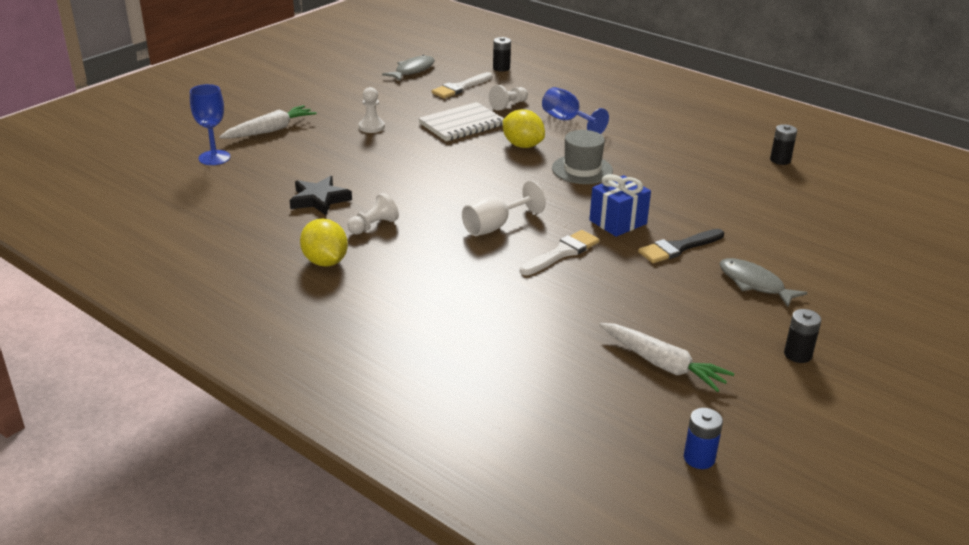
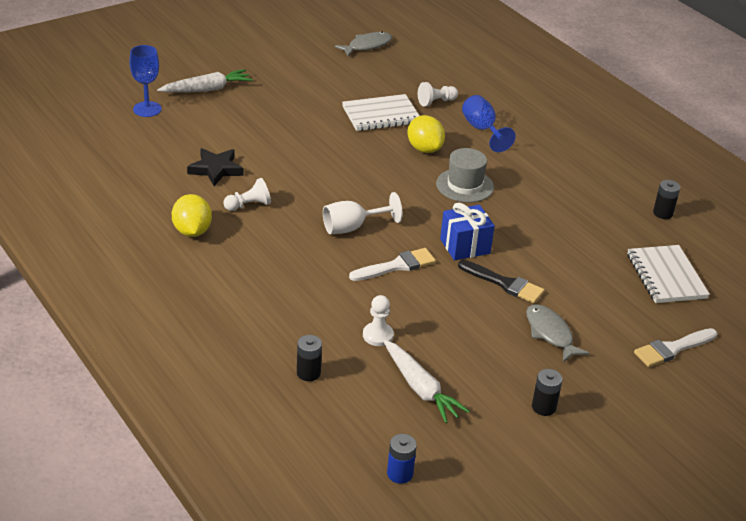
camera: 15 degrees right, 5 degrees up
white pawn [359,87,385,133] -> white pawn moved to [363,295,394,346]
white brush [432,72,493,98] -> white brush moved to [634,328,717,367]
black battery [493,37,511,72] -> black battery moved to [297,335,322,381]
black brush [638,229,724,263] -> black brush turned 135 degrees counterclockwise [458,260,544,303]
none -> white notebook [627,245,710,303]

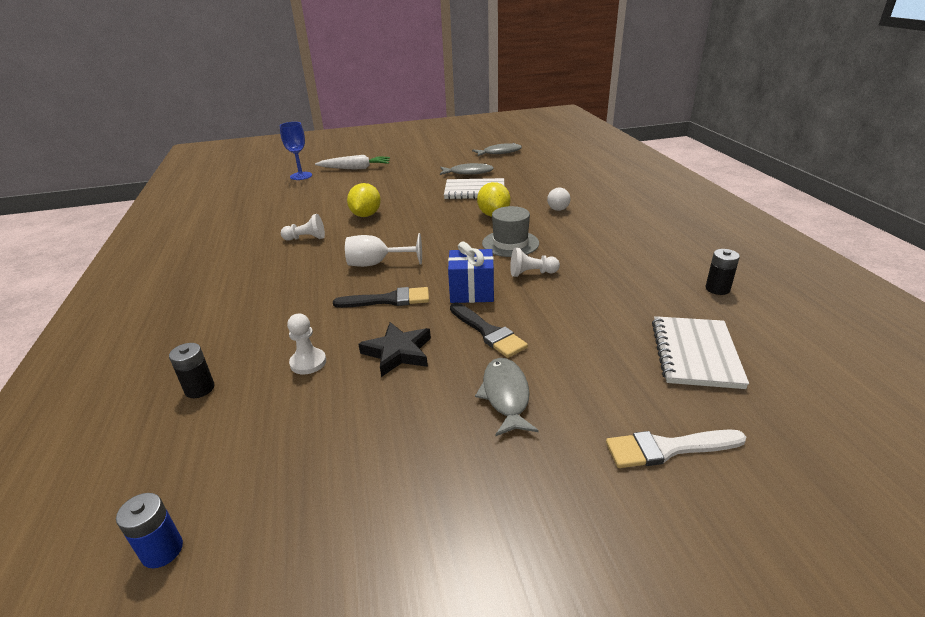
camera: 25 degrees right, 5 degrees down
yellow lemon [172,194,212,237] -> yellow lemon moved to [347,183,381,217]
black star [187,148,243,186] -> black star moved to [358,322,431,377]
white brush [349,248,436,281] -> black brush [333,287,429,308]
white carrot [383,340,470,423] -> none
white pawn [418,82,458,107] -> white pawn moved to [510,248,560,277]
blue goblet [462,95,516,152] -> white light bulb [547,187,571,211]
black battery [532,369,562,416] -> none
none -> grey fish [440,163,494,175]

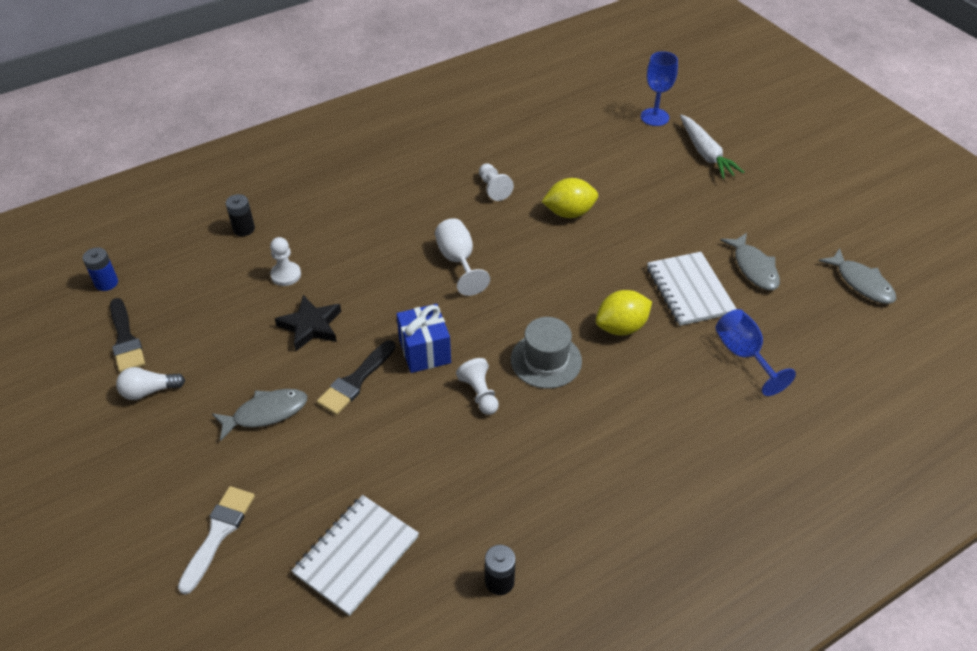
camera: 70 degrees right, 15 degrees up
black brush [333,287,429,308] -> black brush moved to [110,298,145,373]
white light bulb [547,187,571,211] -> white light bulb moved to [116,367,185,400]
white brush [606,429,746,468] -> white brush turned 45 degrees clockwise [178,486,255,595]
white notebook [652,316,749,389] -> white notebook turned 45 degrees counterclockwise [291,495,419,616]
none -> blue goblet [715,309,796,396]

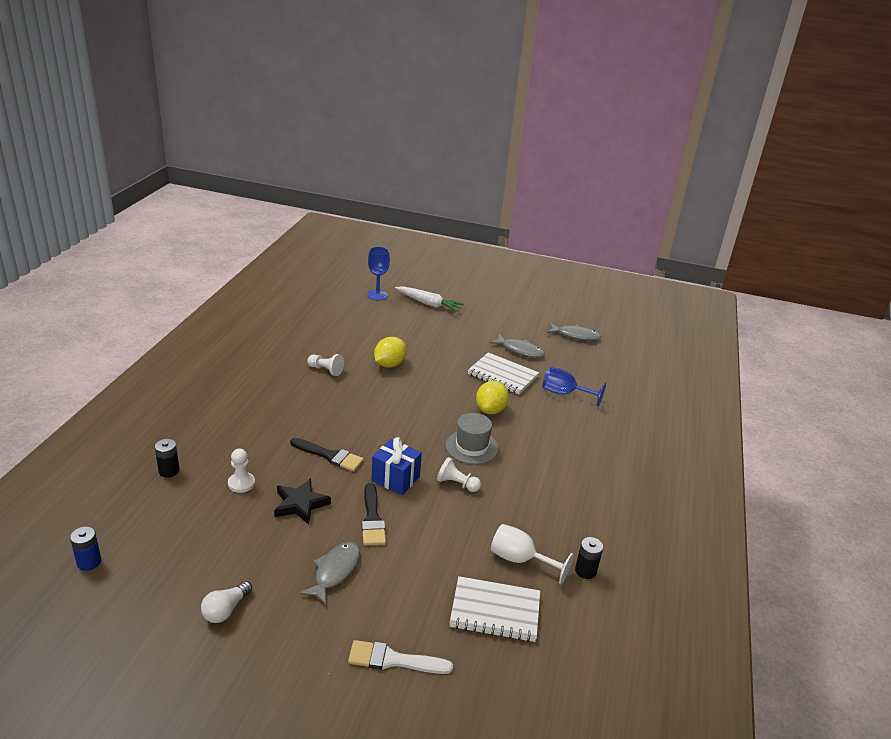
camera: 45 degrees left, 15 degrees down
black brush [110,298,145,373] -> black brush moved to [290,438,364,471]
white brush [178,486,255,595] -> white brush turned 60 degrees counterclockwise [348,640,453,674]
white notebook [291,495,419,616] -> white notebook turned 75 degrees counterclockwise [450,576,540,642]
white goblet [435,218,490,296] -> white goblet moved to [491,524,574,585]

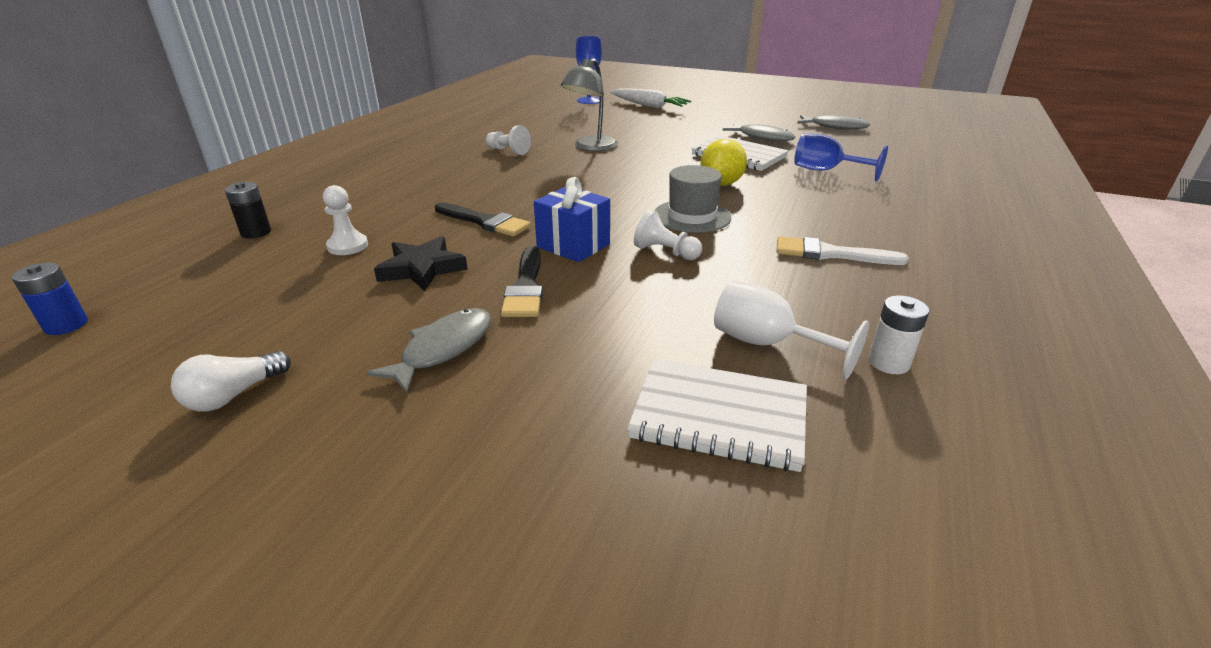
camera: 10 degrees right, 0 degrees up
white brush [348,640,453,674] -> white brush moved to [777,236,909,265]
yellow lemon [374,337,407,367] -> grey lamp [561,58,618,151]
black battery [575,537,603,579] -> white battery [869,295,929,374]

